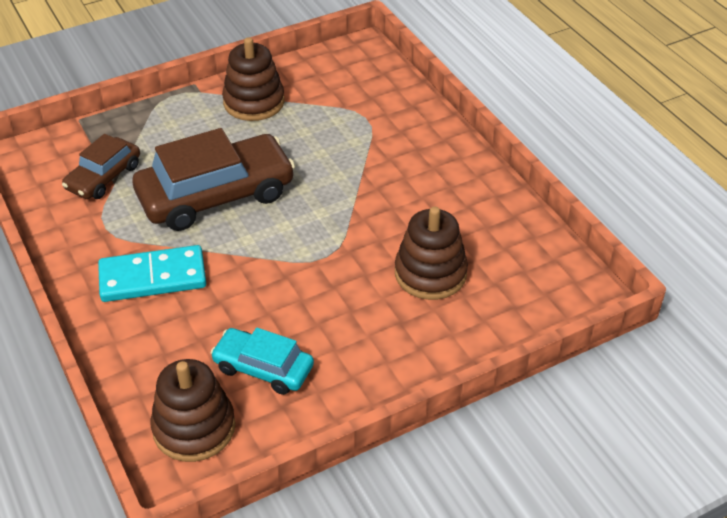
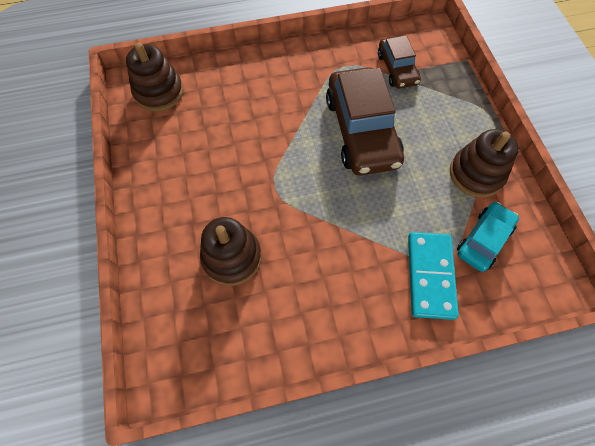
camera: 105 degrees right, 20 degrees up
brown car [62,134,140,199] -> brown car turned 150 degrees counterclockwise [378,35,421,89]
turquoise domino [98,245,206,302] -> turquoise domino moved to [408,232,459,320]
turquoise car [210,327,314,395] -> turquoise car moved to [457,202,519,272]

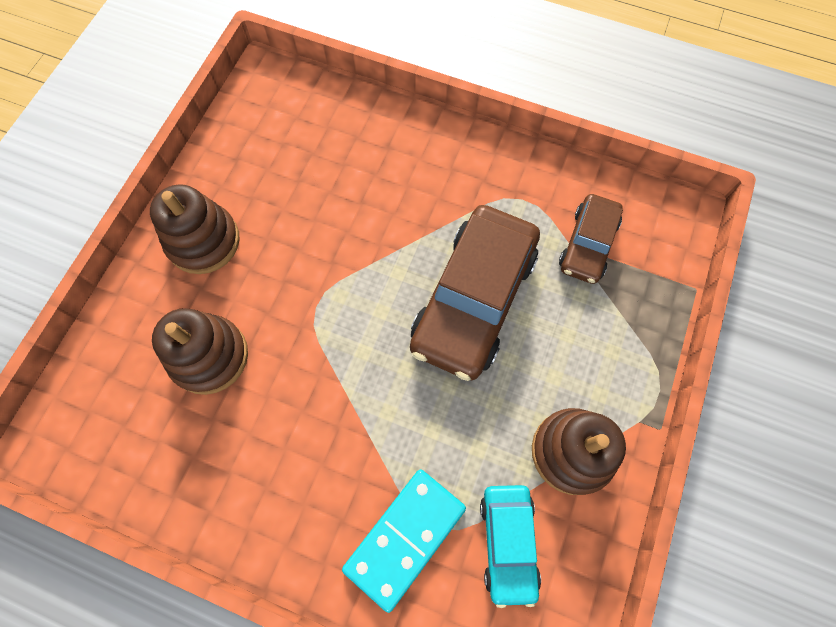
camera: 35 degrees right, 5 degrees up
brown stacking toy [126,42,184,112] -> brown stacking toy moved to [150,184,240,274]
turquoise car [457,202,519,272] -> turquoise car turned 105 degrees clockwise [480,485,541,608]

